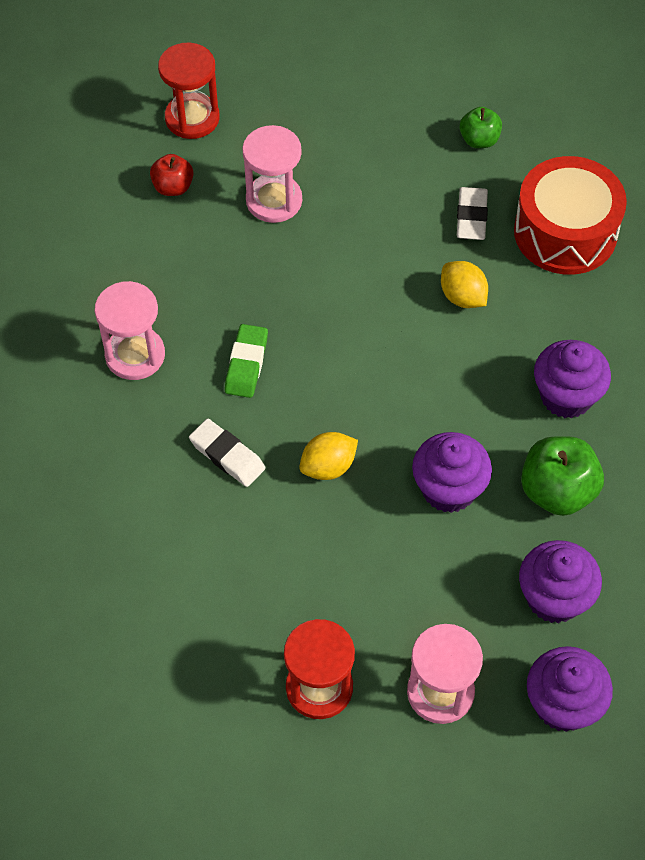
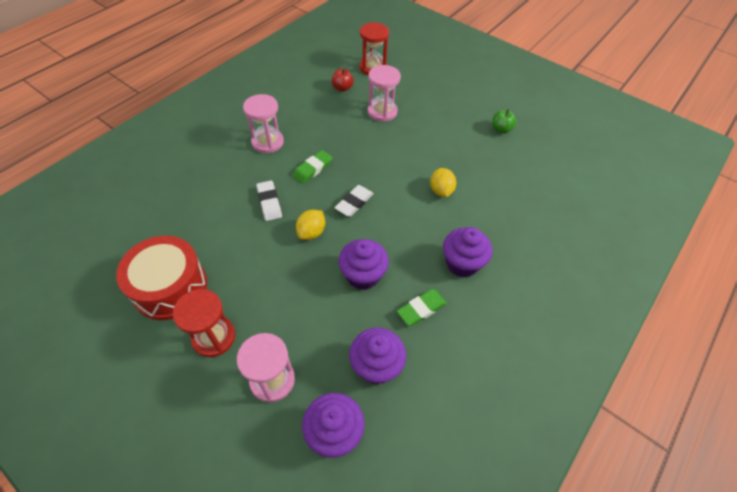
camera: 30 degrees right, 5 degrees down
yellow lemon [299,432,358,480] -> yellow lemon turned 60 degrees counterclockwise [296,210,325,240]
white eraser [457,187,488,240] -> white eraser moved to [334,185,374,217]
red drum [514,156,627,275] -> red drum moved to [116,236,207,320]
green apple [521,436,604,516] -> green eraser [397,289,447,326]

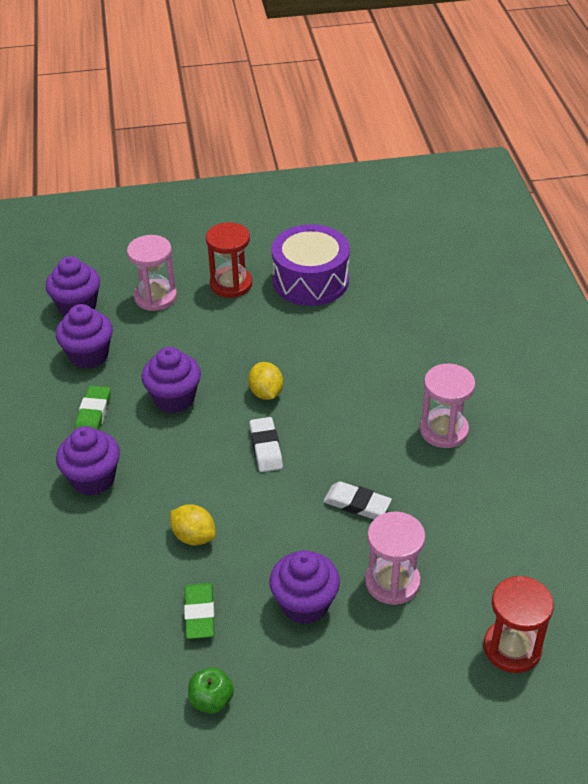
camera: 135 degrees right, 10 degrees down
red drum [116,236,207,320] -> purple drum [271,224,350,306]
white eraser [256,181,282,221] -> white eraser moved to [323,482,392,519]
green eraser [293,150,333,184] -> green eraser moved to [184,583,214,639]
red apple [331,69,354,92] -> none
none -> purple cupcake [270,550,340,624]

